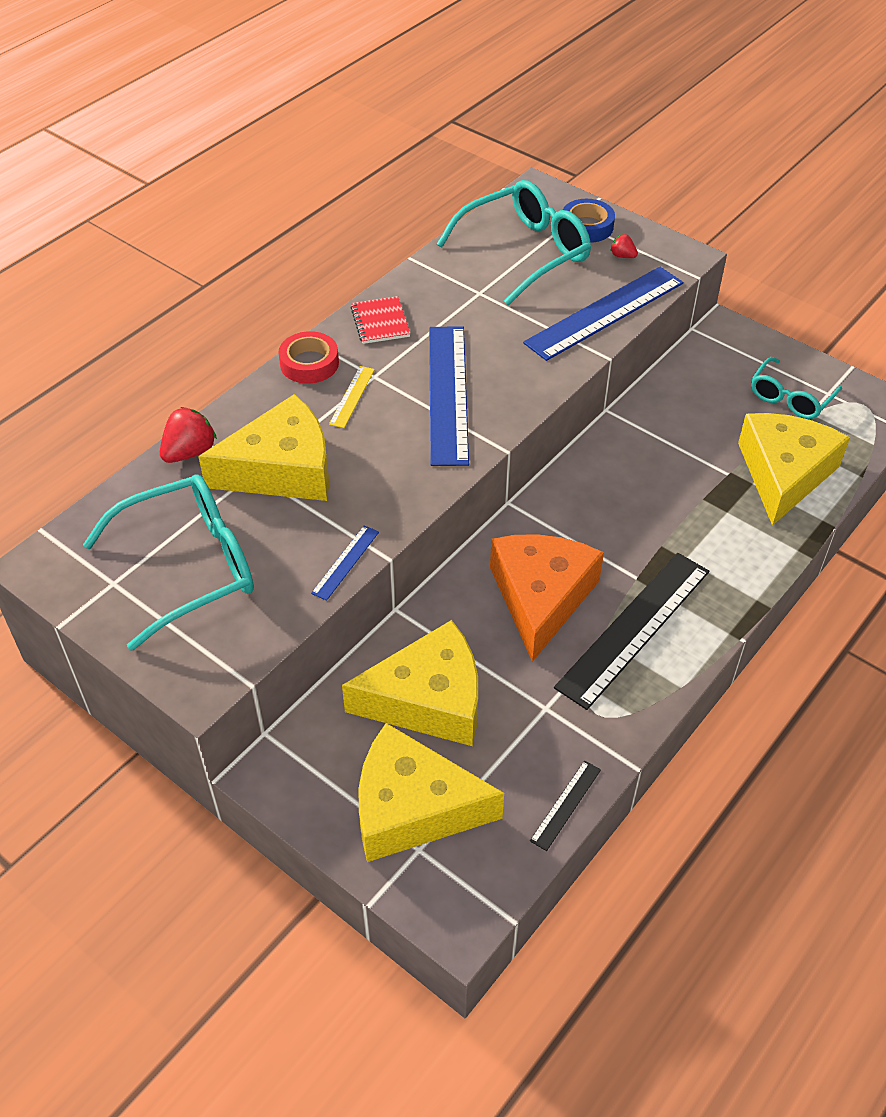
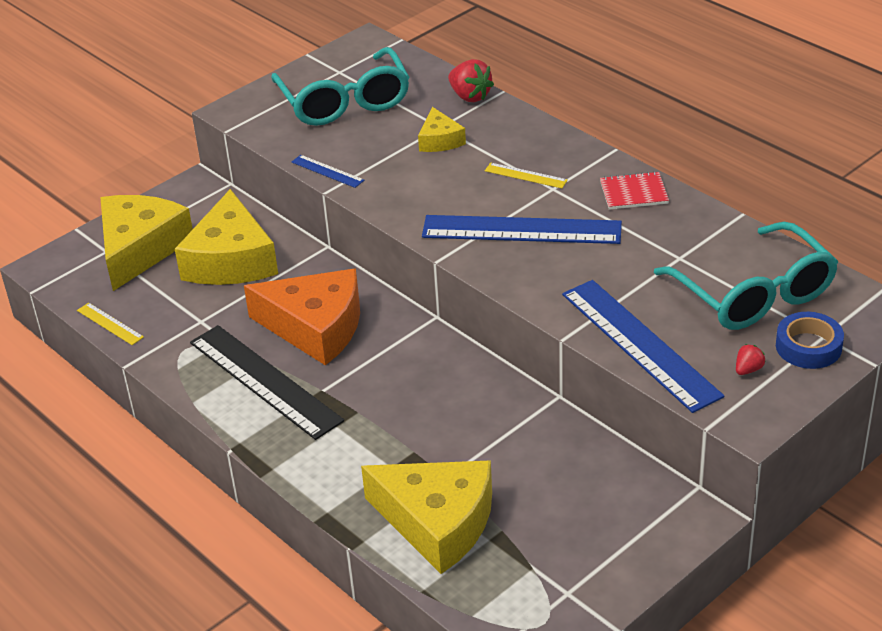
camera: 100 degrees right, 10 degrees down
yellow cheese [198,394,329,501] -> yellow cheese [418,107,466,152], size x0.50
red tape [278,331,339,384] -> none
black ruler [530,760,601,851] -> yellow ruler [77,303,144,345]
turquoise glasses [751,357,842,419] -> none

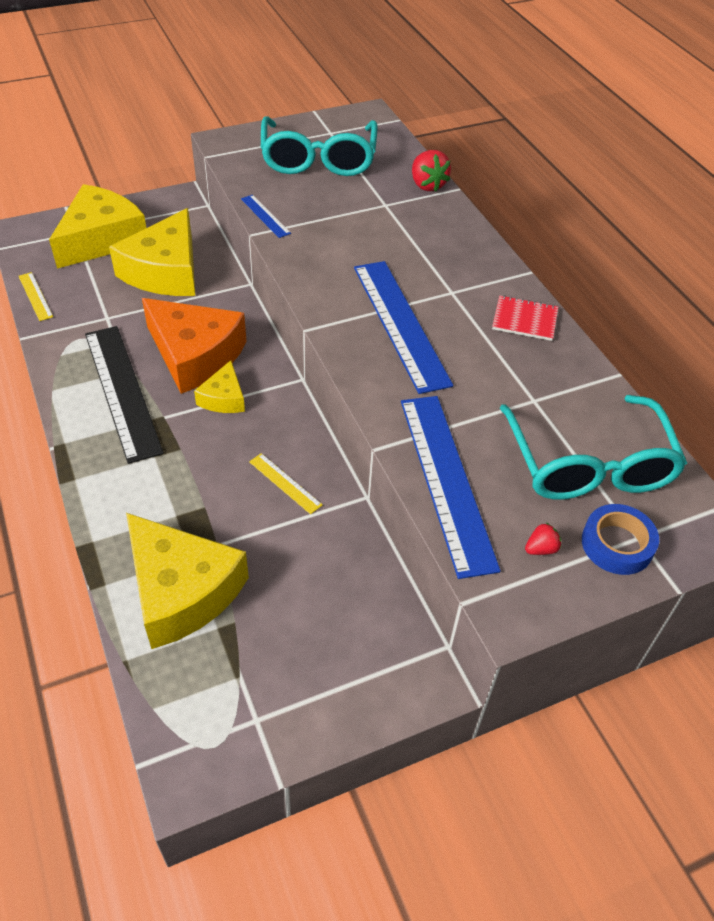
camera: 15 degrees right, 10 degrees up
yellow cheese [418,107,466,152] -> yellow cheese moved to [194,360,245,413]
blue ruler [422,215,622,244] -> blue ruler turned 45 degrees clockwise [354,261,453,394]
yellow ruler [485,163,568,188] -> yellow ruler moved to [249,453,322,514]

